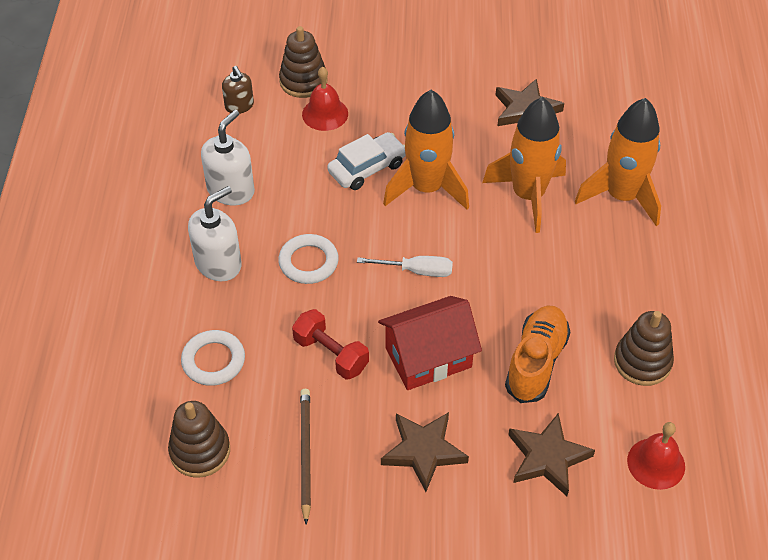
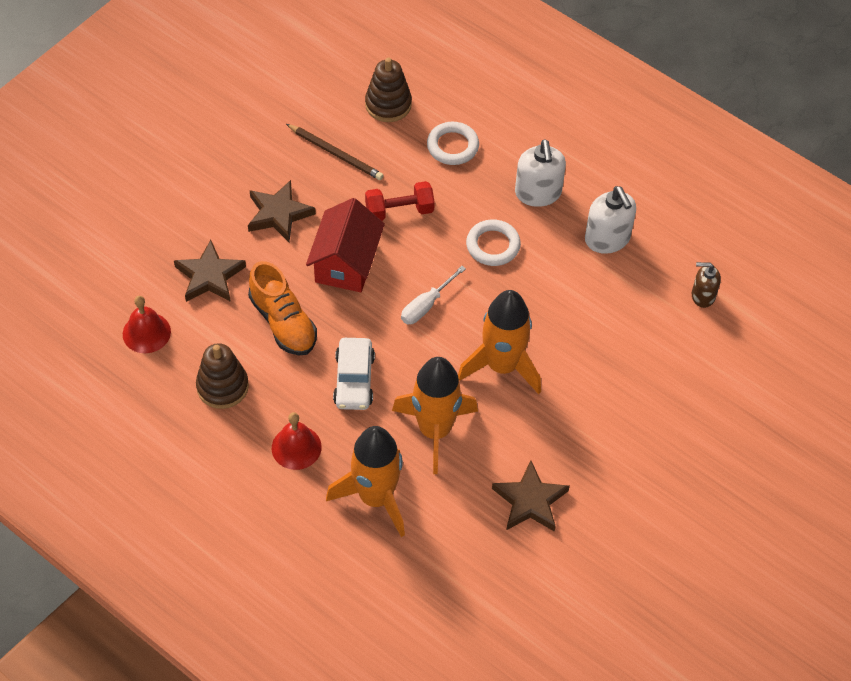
camera: 125 degrees right, 5 degrees up
brown stacking toy [279,26,328,98] -> none
red bell [302,67,348,131] -> red bell moved to [272,412,322,470]
white car [327,132,406,190] -> white car moved to [333,338,375,410]

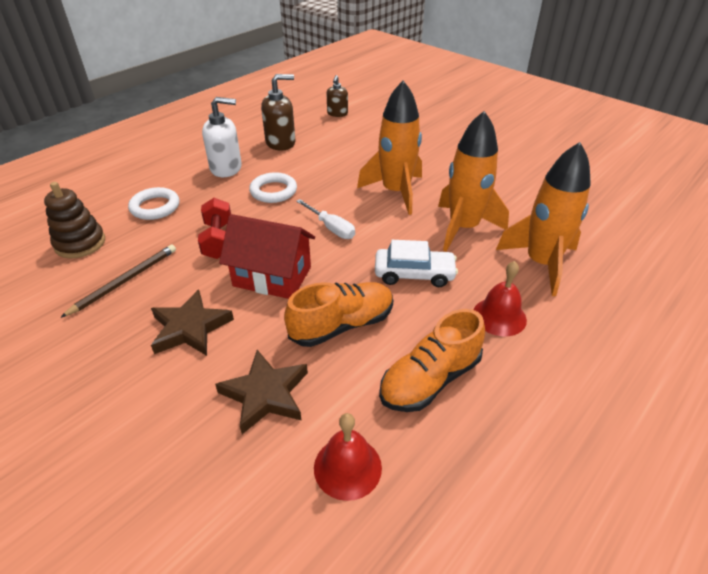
camera: 85 degrees left, 15 degrees down
brown stacking toy [196,343,249,409] -> orange shoe [379,309,485,412]
brown star [492,460,570,532] -> none
white soap dispenser [585,186,636,254] -> brown soap dispenser [261,74,295,151]

